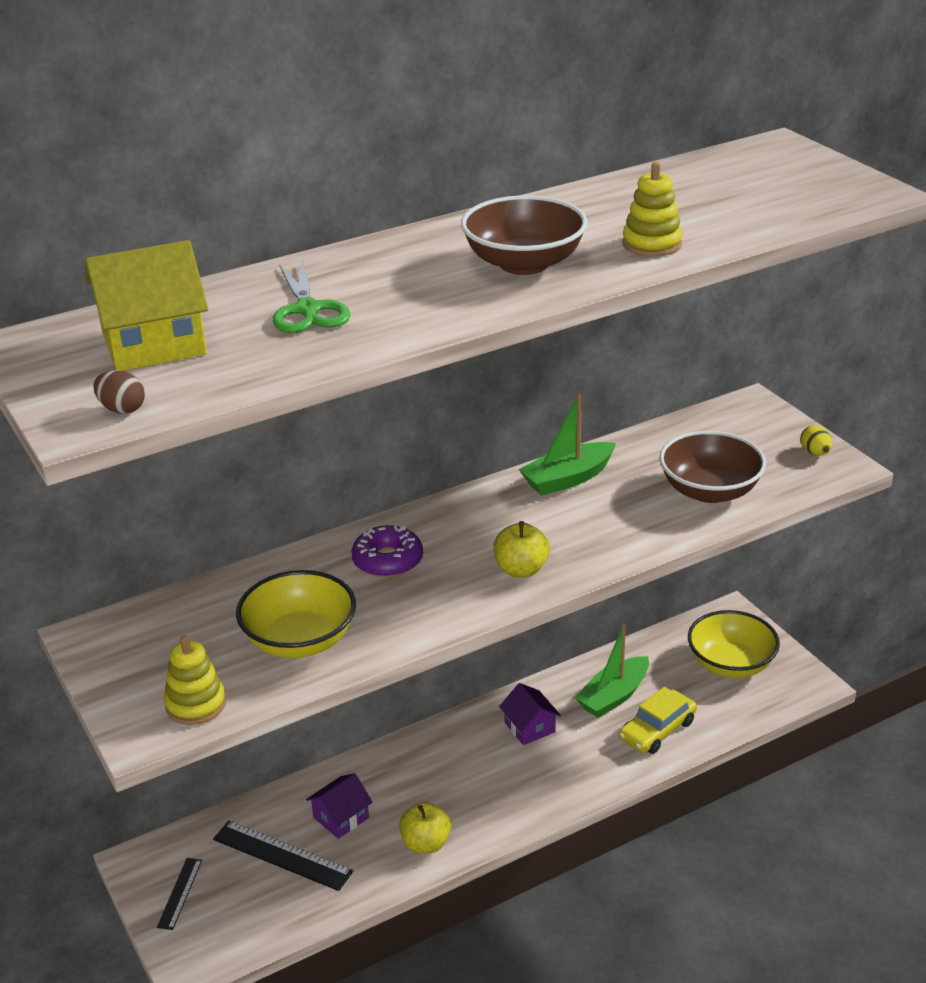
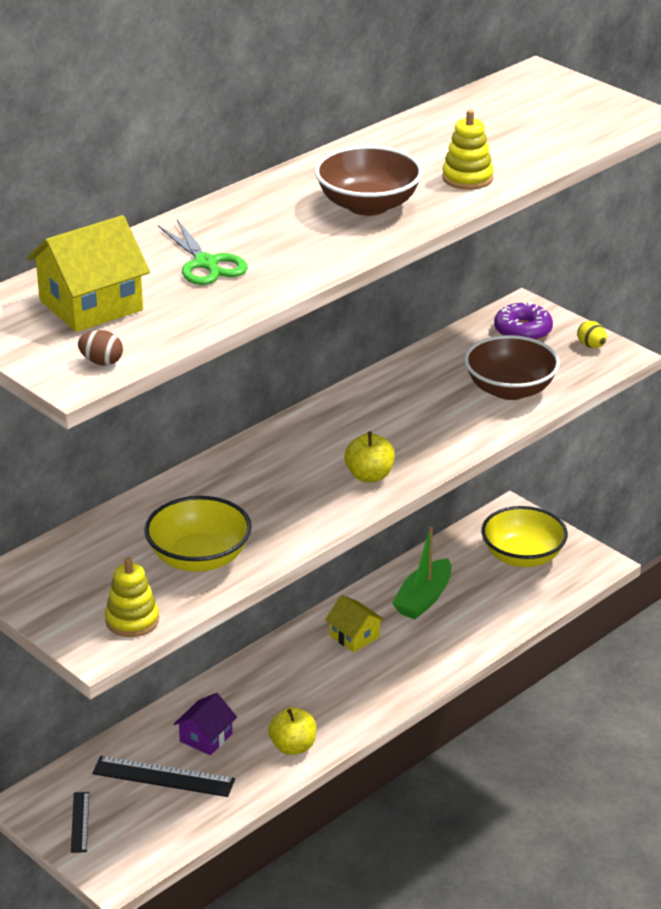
camera: 15 degrees left, 0 degrees up
purple donut [351,525,423,577] -> purple donut moved to [494,301,553,340]
purple house [499,683,561,745] -> yellow house [325,595,385,652]
green boat [519,392,616,496] -> none
yellow car [619,687,697,754] -> none

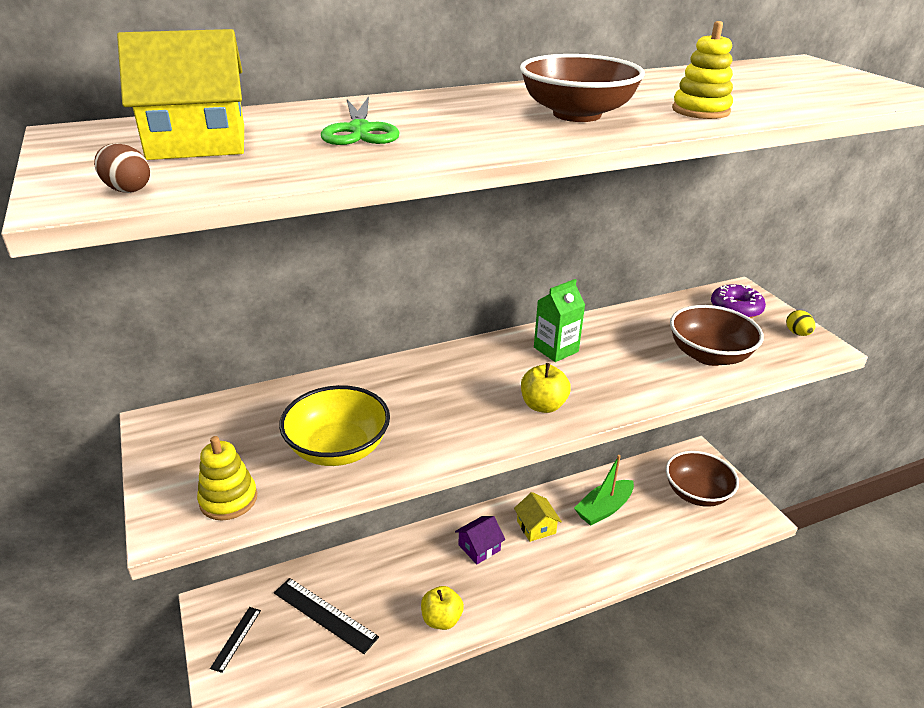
camera: 20 degrees right, 0 degrees up
purple house [174,693,237,755] -> purple house moved to [455,516,505,565]
yellow bowl [481,506,568,567] -> brown bowl [666,451,739,507]
none -> green carton [534,279,585,362]

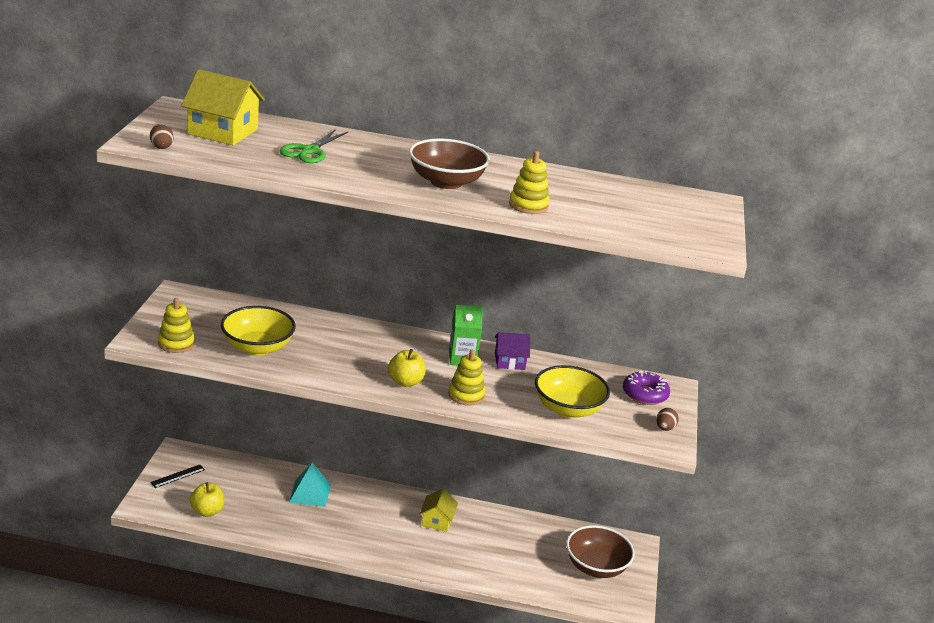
camera: 30 degrees right, 5 degrees down
black ruler [274,578,379,654] -> none
yellow apple [421,586,464,630] -> yellow apple moved to [190,482,225,517]
purple house [455,516,505,565] -> purple house moved to [495,332,530,370]
green boat [574,455,634,526] -> none
brown bowl [670,305,764,366] -> yellow bowl [535,365,610,418]
yellow egg [786,310,815,336] -> brown egg [656,408,679,431]
none -> turquoise pyramid [289,462,331,507]
none -> yellow stacking toy [448,350,485,406]

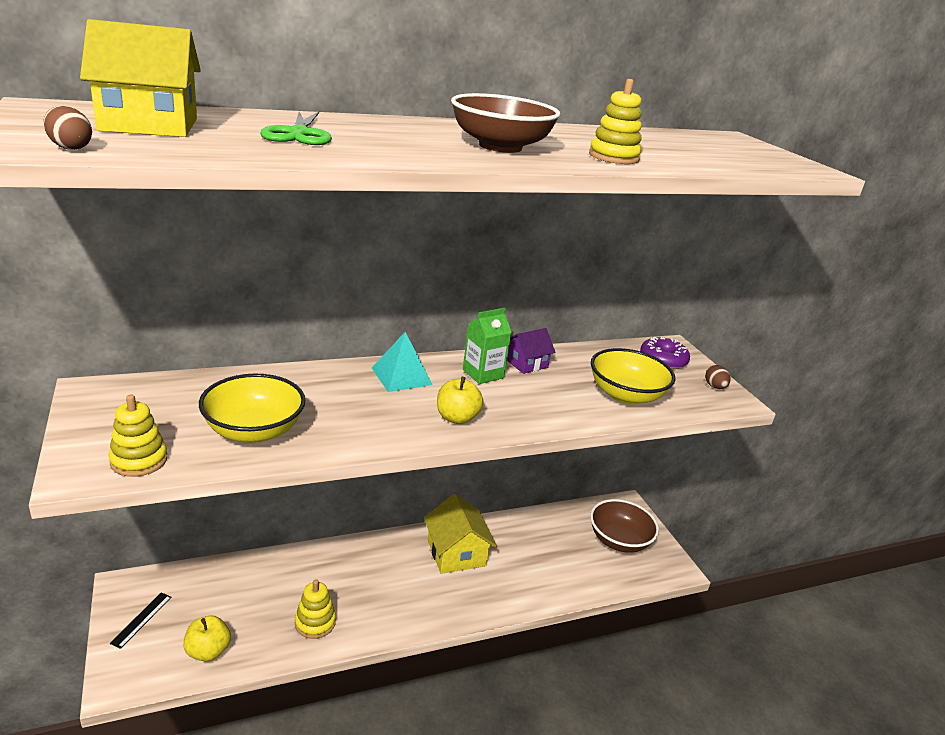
camera: 30 degrees left, 0 degrees up
turquoise pyramid [289,462,331,507] -> turquoise pyramid moved to [372,332,433,392]
yellow house [420,488,458,532] -> yellow house [424,494,497,574], size x1.66
yellow stacking toy [448,350,485,406] -> yellow stacking toy moved to [295,579,336,639]

